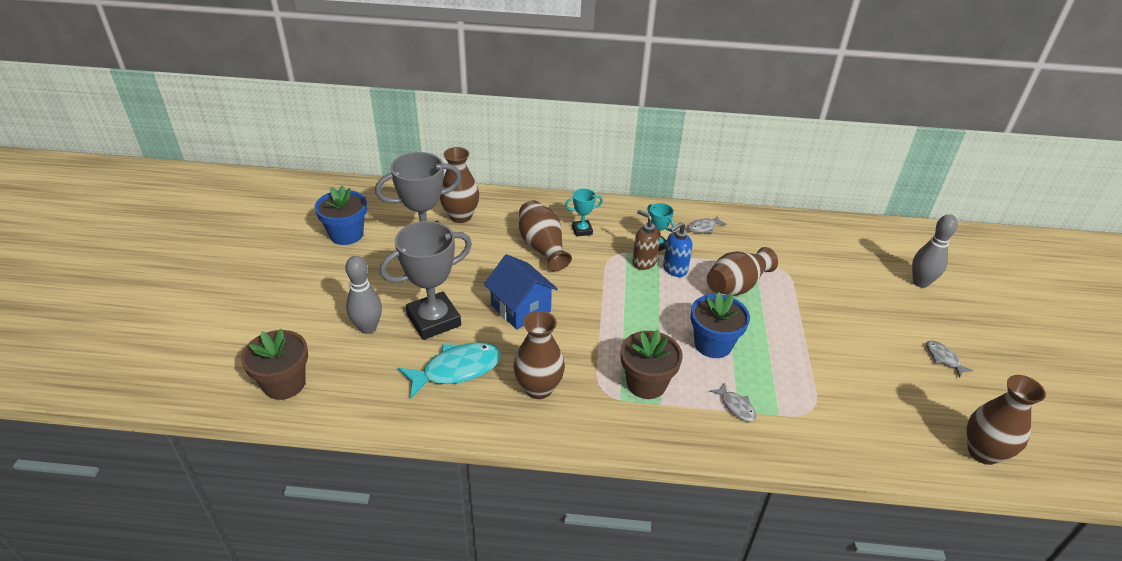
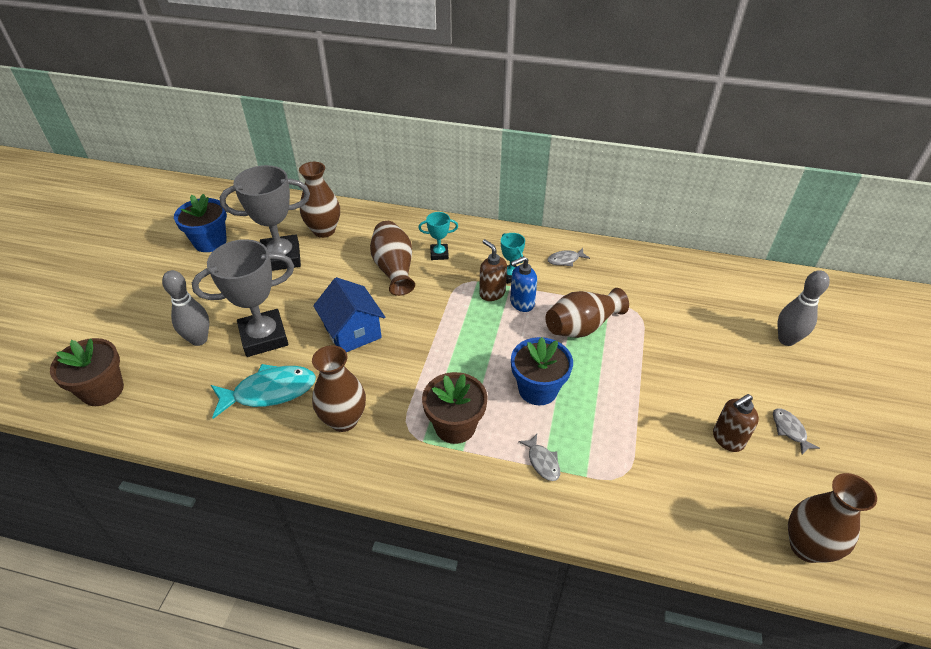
camera: 10 degrees right, 5 degrees up
none -> brown soap dispenser [713,394,759,452]

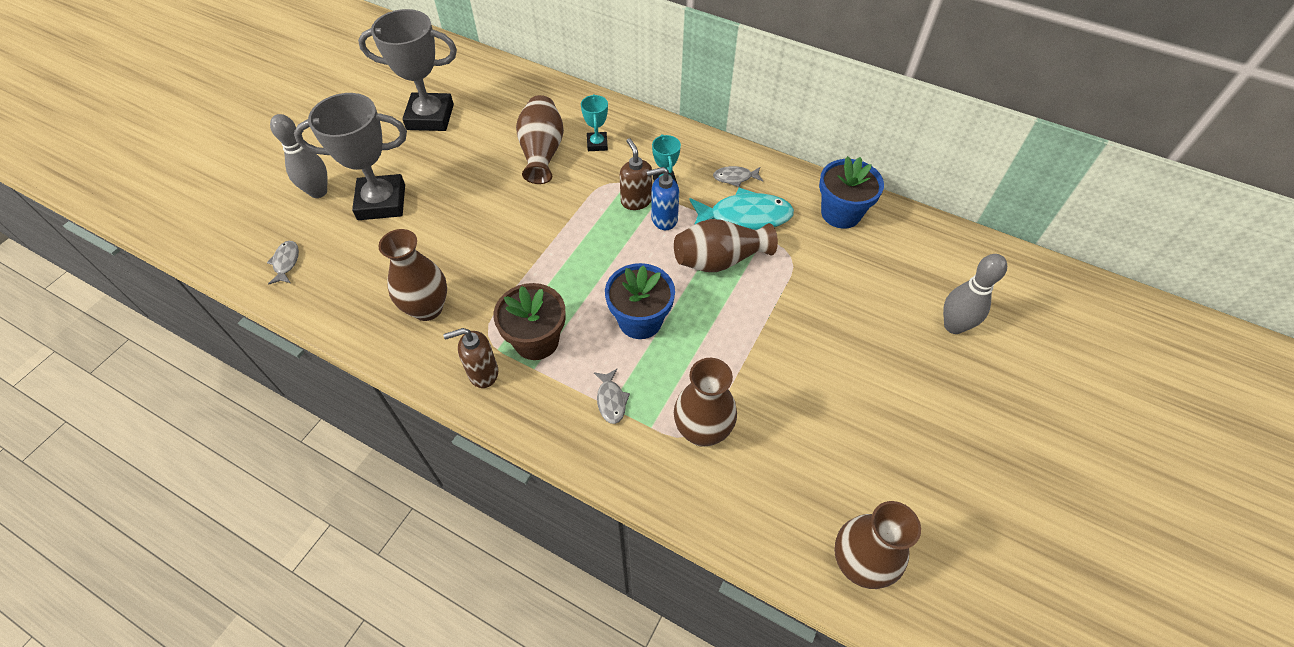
camera: 15 degrees right, 10 degrees up
brown flower pot [50,338,124,406] -> none
blue flower pot [174,194,227,252] -> blue flower pot moved to [819,156,884,229]
turquoise fish [211,364,316,419] -> turquoise fish moved to [689,188,794,230]
brown vase [299,162,340,238] -> brown vase moved to [674,358,737,447]
blue house [313,277,385,352] -> none
turquoise trophy [418,212,458,260] -> turquoise trophy turned 75 degrees clockwise [581,94,608,151]
brown soap dispenser [713,394,759,452] -> brown soap dispenser moved to [443,328,498,388]
grey fish [773,408,820,454] -> grey fish moved to [267,241,299,285]

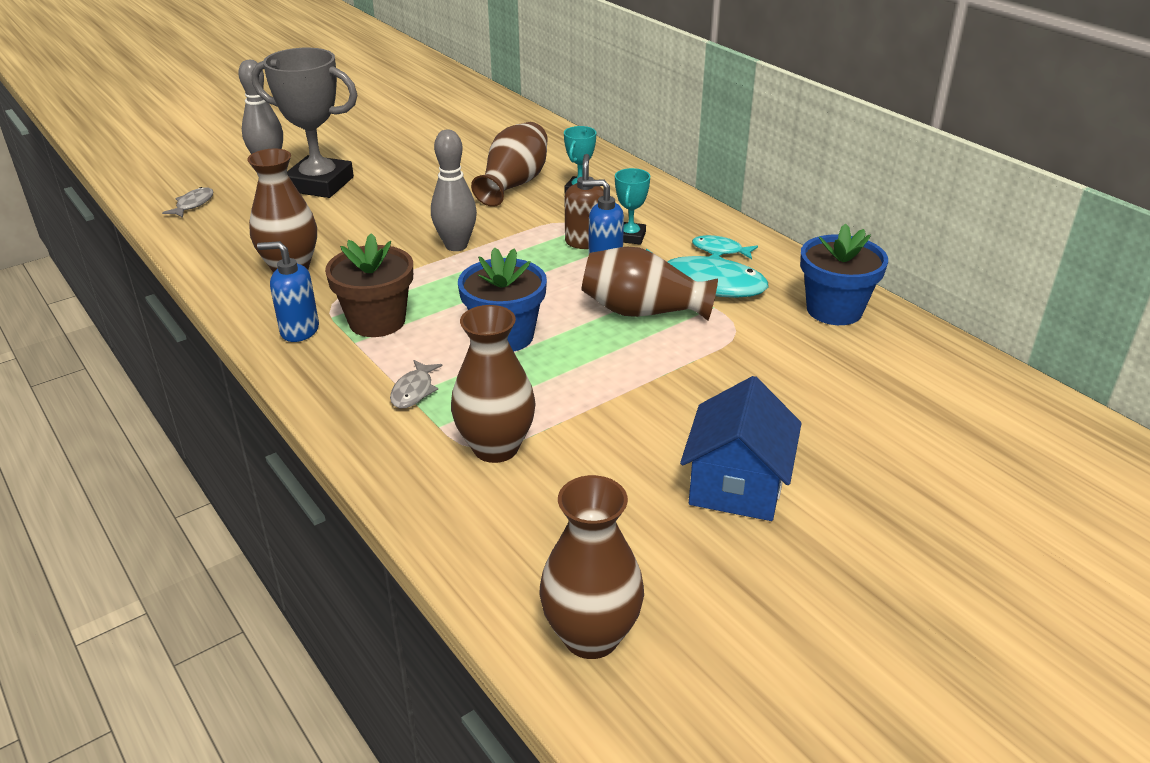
camera: 25 degrees right, 20 degrees down
grey trophy [358,9,457,131] -> none
brown soap dispenser [443,328,498,388] -> blue soap dispenser [257,241,319,342]
grey fish [713,166,763,187] -> turquoise fish [692,235,758,259]
grey bowling pin [943,254,1007,334] -> grey bowling pin moved to [431,130,477,251]
none -> blue house [680,376,802,521]

